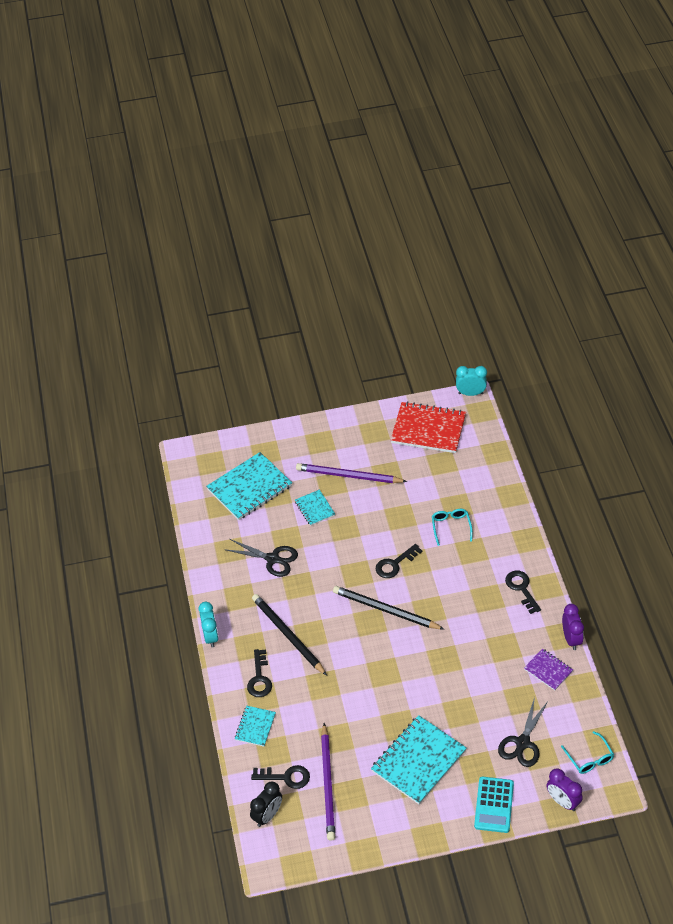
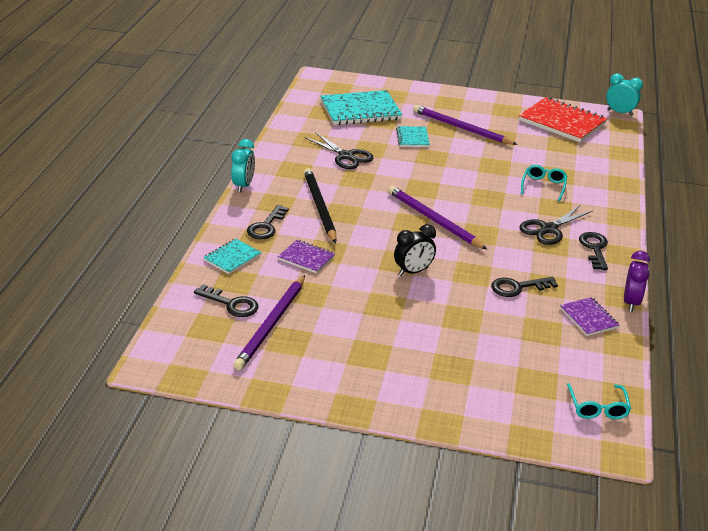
camera: 20 degrees right, 15 degrees down
black clock [250,782,282,827] -> black clock moved to [394,224,436,276]
black pencil [333,586,444,629] -> purple pencil [388,186,487,249]
turquoise notebook [371,715,467,804] -> none
black key [376,544,422,578] -> black key moved to [491,277,558,297]
turquoise calculator [474,777,514,833] -> none
black scissors [498,697,549,767] -> black scissors moved to [520,206,593,245]
purple clock [547,768,583,811] -> none
none -> purple notebook [278,240,335,274]

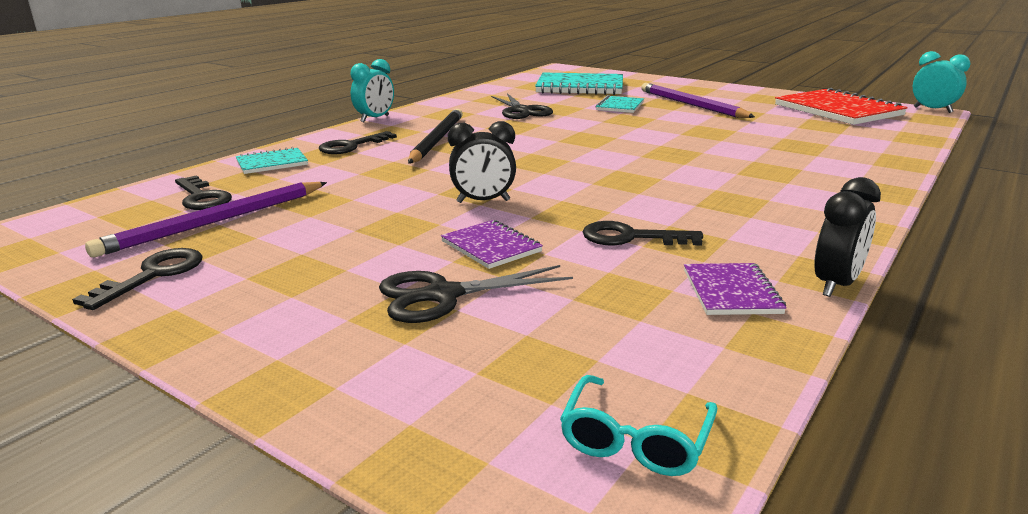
camera: 25 degrees right, 10 degrees down
purple notebook [278,240,335,274] -> purple notebook moved to [441,220,543,269]
purple pencil [388,186,487,249] -> none
black scissors [520,206,593,245] -> black scissors moved to [379,265,573,323]
turquoise glasses [521,165,567,201] -> none
black key [579,232,608,270] -> black key moved to [72,248,203,310]
purple clock [624,251,650,312] -> black clock [814,177,881,297]

